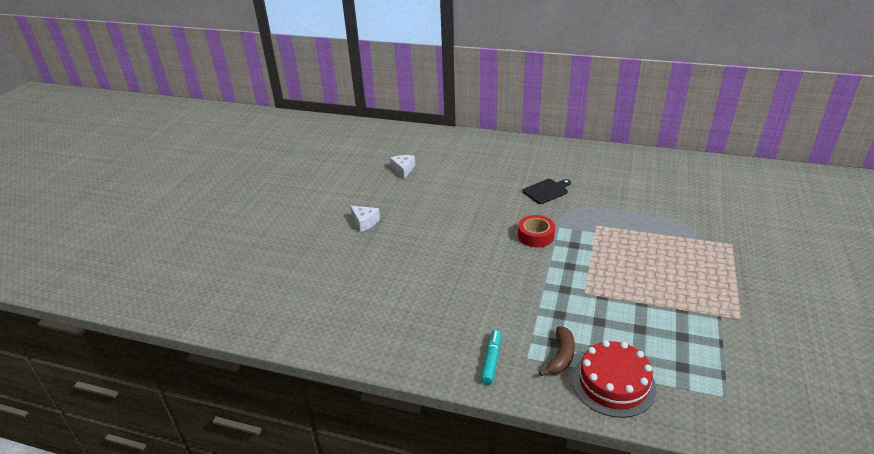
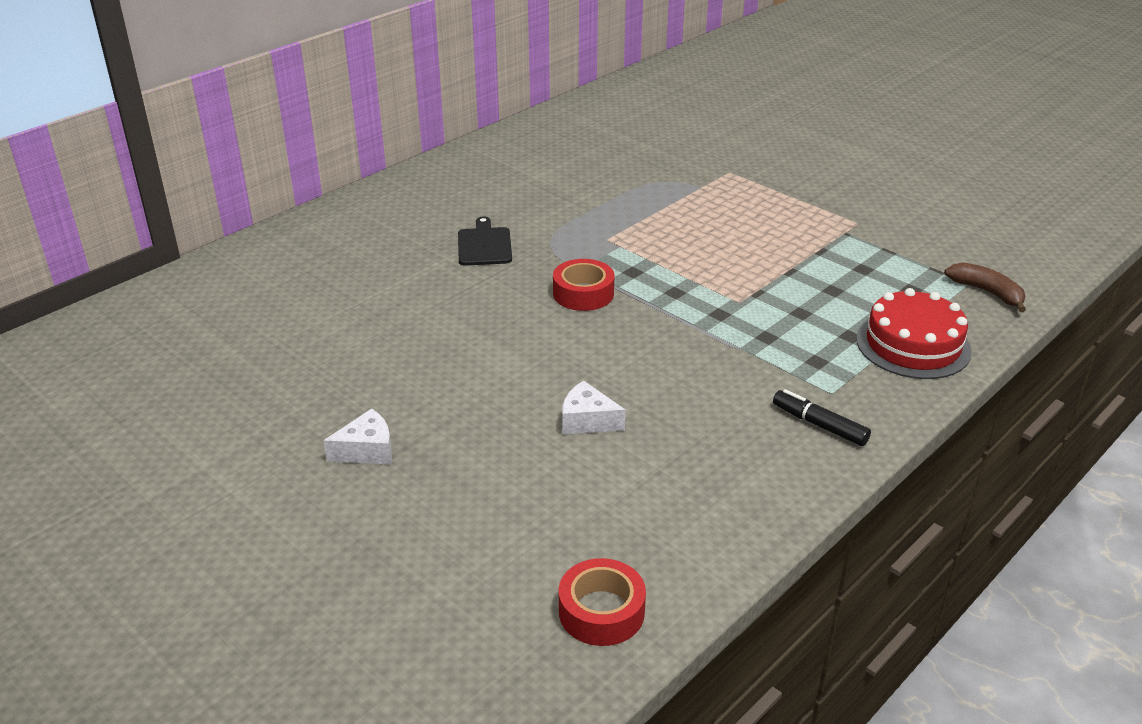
camera: 65 degrees left, 0 degrees up
white cheese [390,155,415,179] -> white cheese moved to [562,381,626,434]
turquoise marker [481,330,501,385] -> black marker [773,389,871,446]
brown banana [539,326,575,376] -> brown banana moved to [944,262,1026,312]
none -> red tape [559,558,646,646]

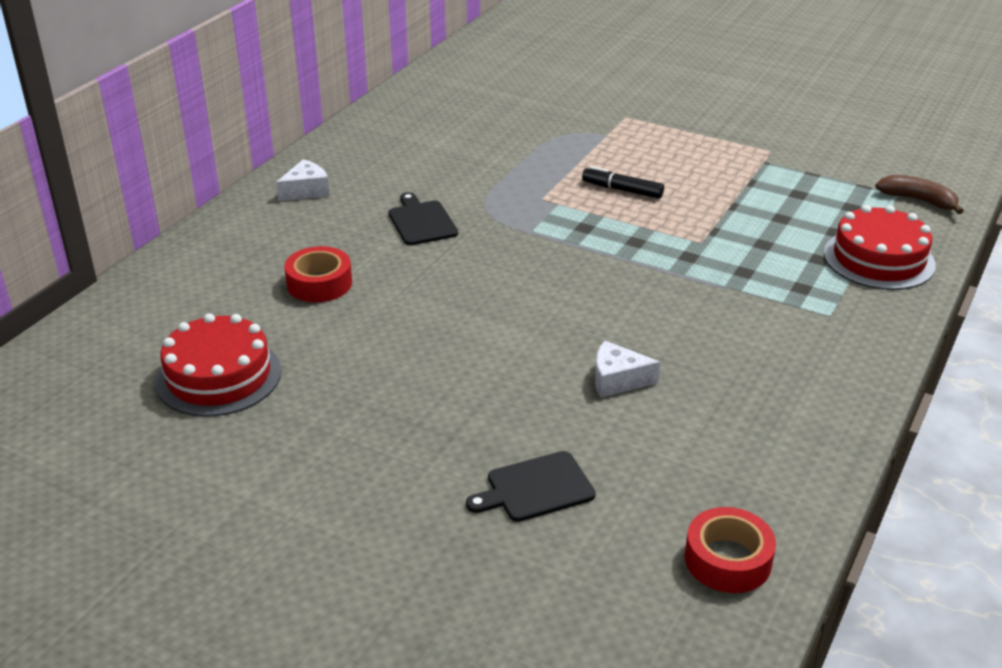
camera: 15 degrees left, 0 degrees up
white cheese [323,409,392,464] -> white cheese moved to [276,159,329,201]
red tape [553,259,614,311] -> red tape moved to [284,246,352,302]
black marker [773,389,871,446] -> black marker moved to [582,166,664,199]
none -> red cake [155,313,282,417]
none -> black cutting board [466,451,596,522]

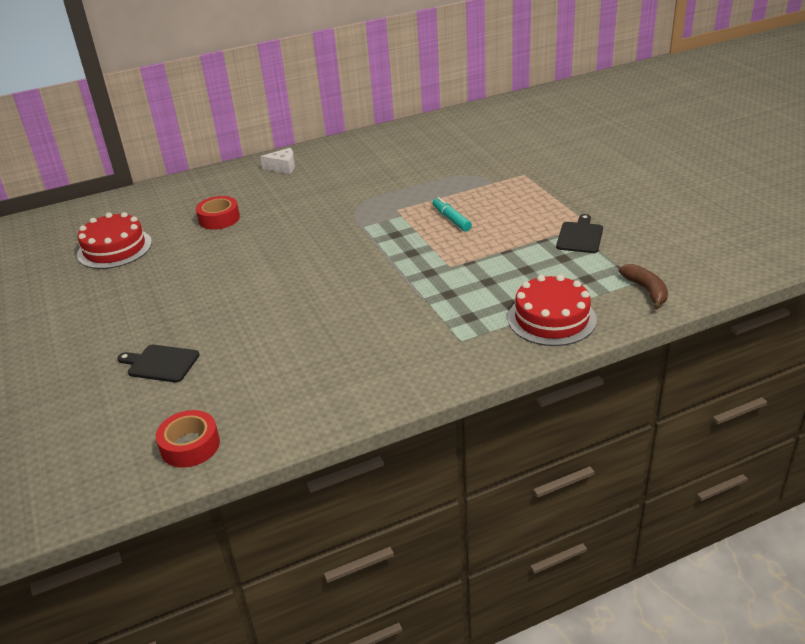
camera: 40 degrees right, 0 degrees up
black cutting board [389,192,458,245] -> black cutting board moved to [556,214,603,253]
black marker [582,166,664,199] -> turquoise marker [432,197,472,232]
white cheese [595,340,660,398] -> none

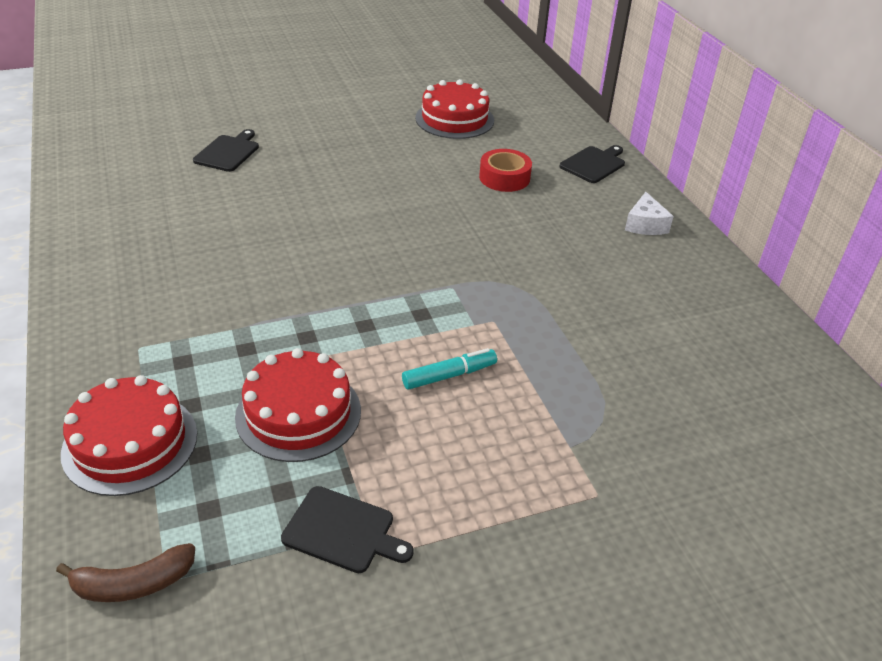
camera: 90 degrees right, 5 degrees up
red tape [156,410,220,468] -> none
none -> red cake [235,348,361,462]
none -> black cutting board [559,145,625,183]

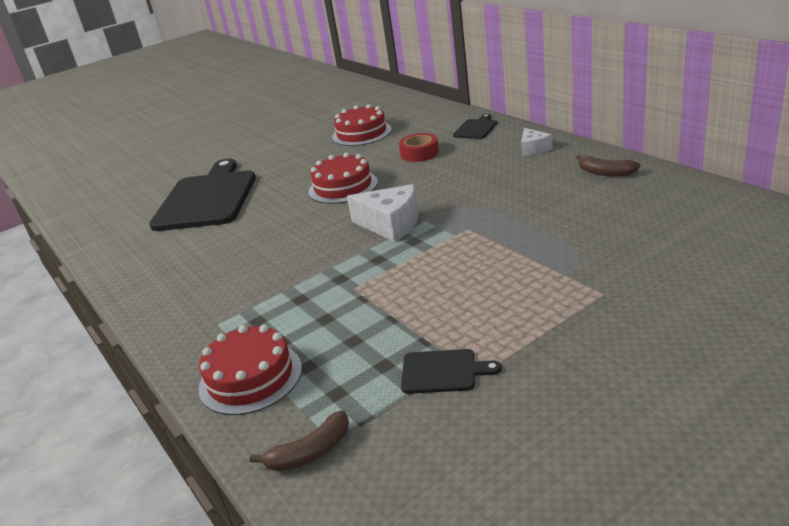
camera: 10 degrees left, 10 degrees down
black cutting board [193,129,259,172] -> black cutting board [149,159,256,231], size x2.33
red cake [235,348,361,462] -> red cake moved to [309,153,378,204]
turquoise marker [402,348,497,390] -> none
none -> white cheese [347,184,419,242]
none -> brown banana [576,155,641,176]

